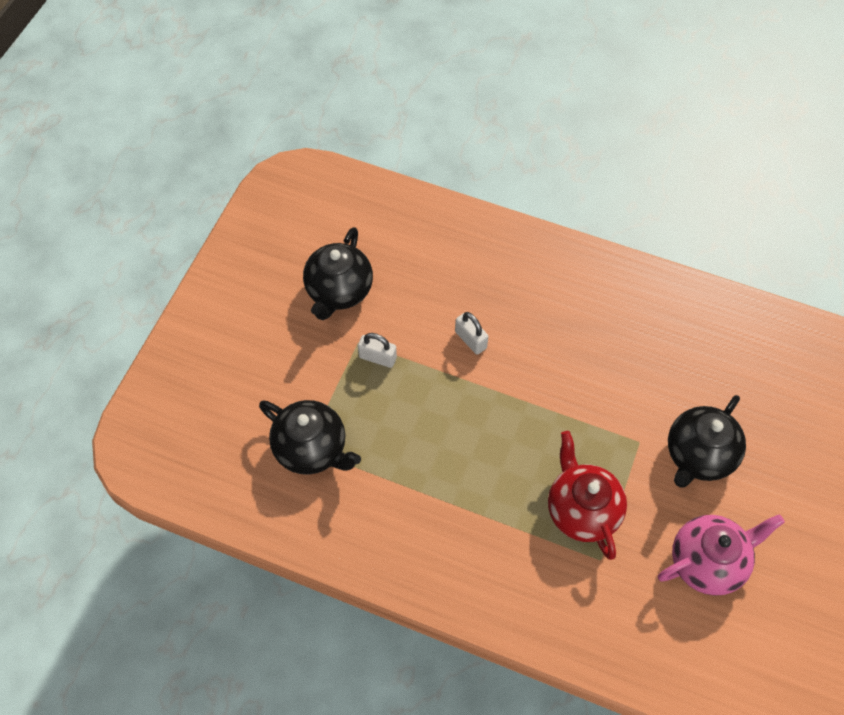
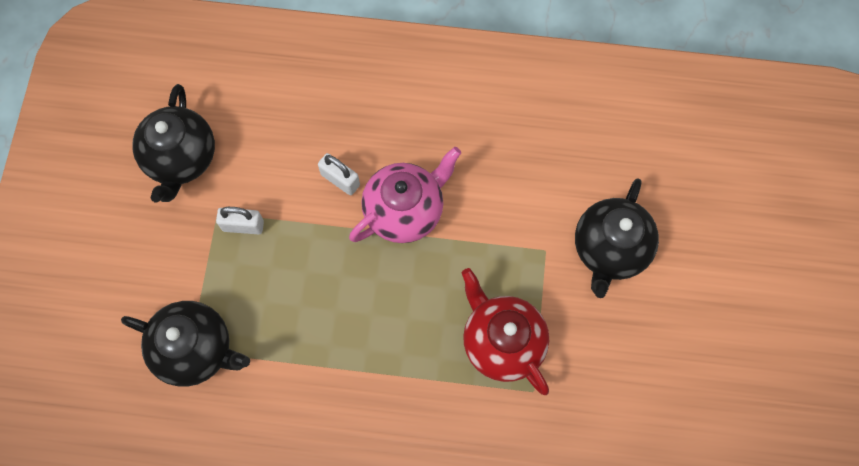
camera: 15 degrees left, 10 degrees up
pink teapot [658,514,785,596] -> pink teapot moved to [349,147,461,243]

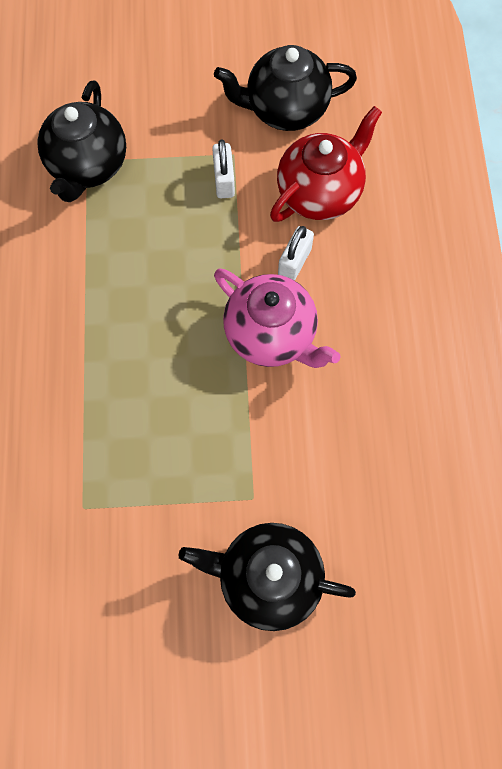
camera: 80 degrees right, 0 degrees up
red teapot [461,268,549,395] -> red teapot moved to [270,106,382,222]

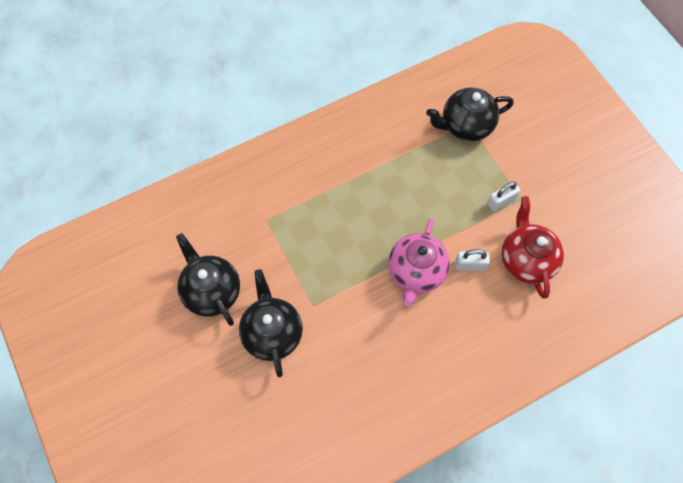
camera: 65 degrees right, 5 degrees down
black teapot [214,45,357,131] -> black teapot moved to [176,233,240,326]
red teapot [270,106,382,222] -> red teapot turned 120 degrees counterclockwise [501,196,564,299]

